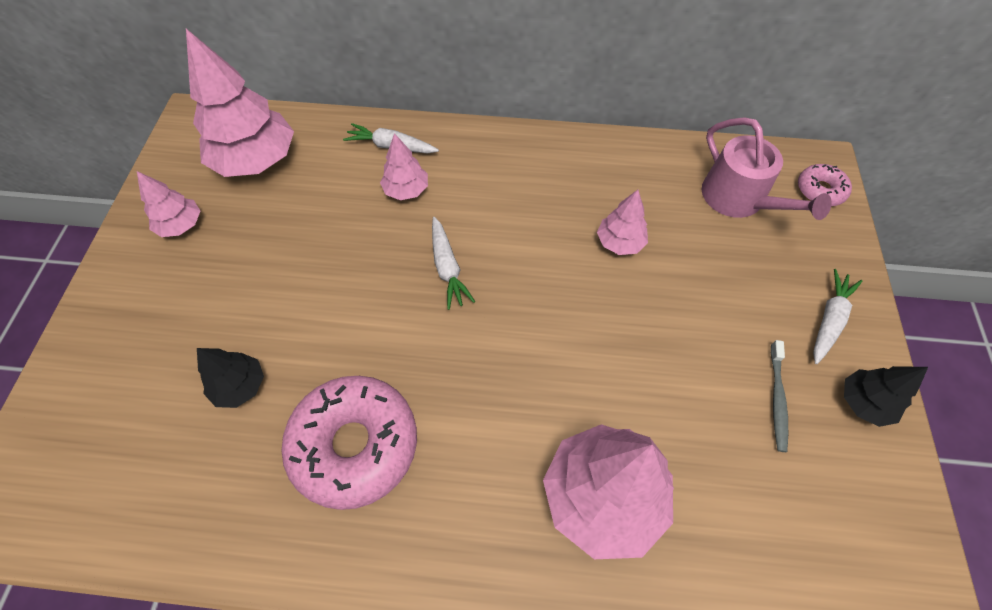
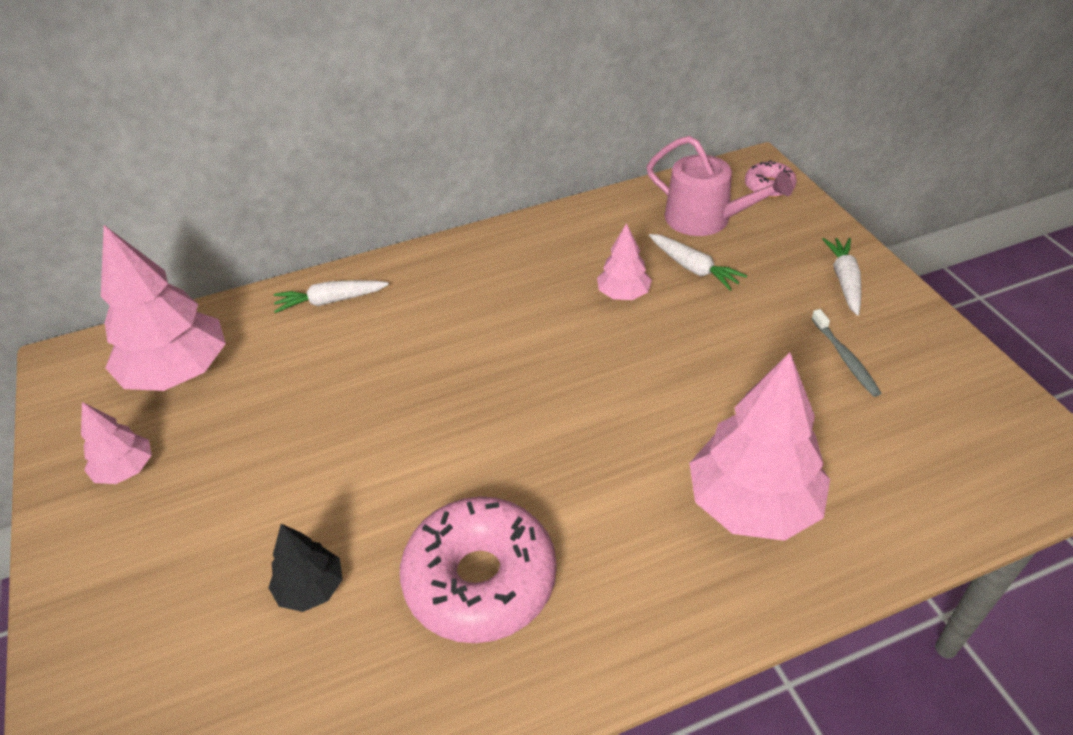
camera: 25 degrees left, 15 degrees down
pink tree [380,133,428,200] -> none
white carrot [432,217,475,310] -> white carrot moved to [649,234,747,291]
black tree [844,366,928,427] -> none

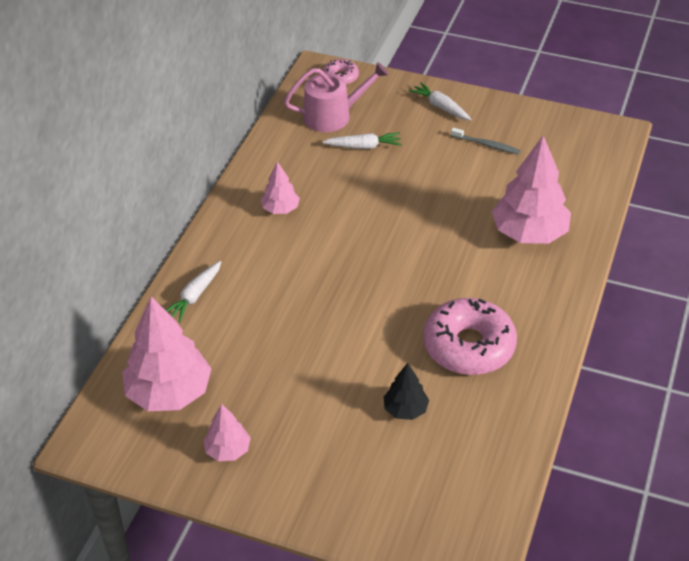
camera: 50 degrees left, 0 degrees up
pink tree [597,223,652,300] -> pink tree moved to [261,161,300,214]

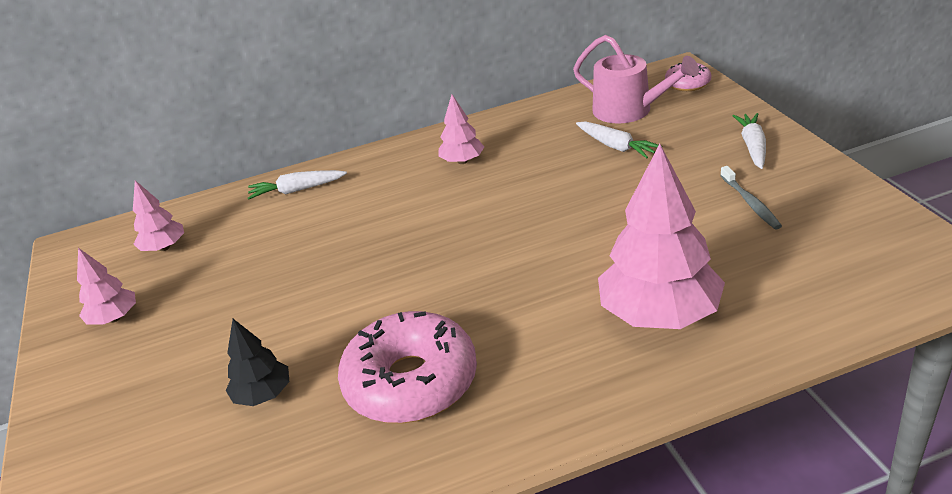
camera: 55 degrees right, 10 degrees down
pink tree [122,296,212,411] -> pink tree [133,180,184,251], size x0.51

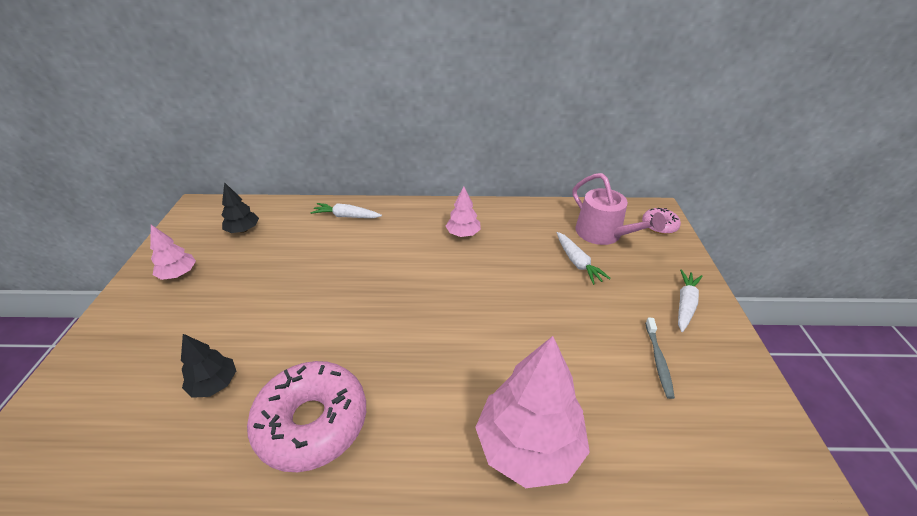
camera: 15 degrees right, 5 degrees up
pink tree [133,180,184,251] -> black tree [222,182,259,233]

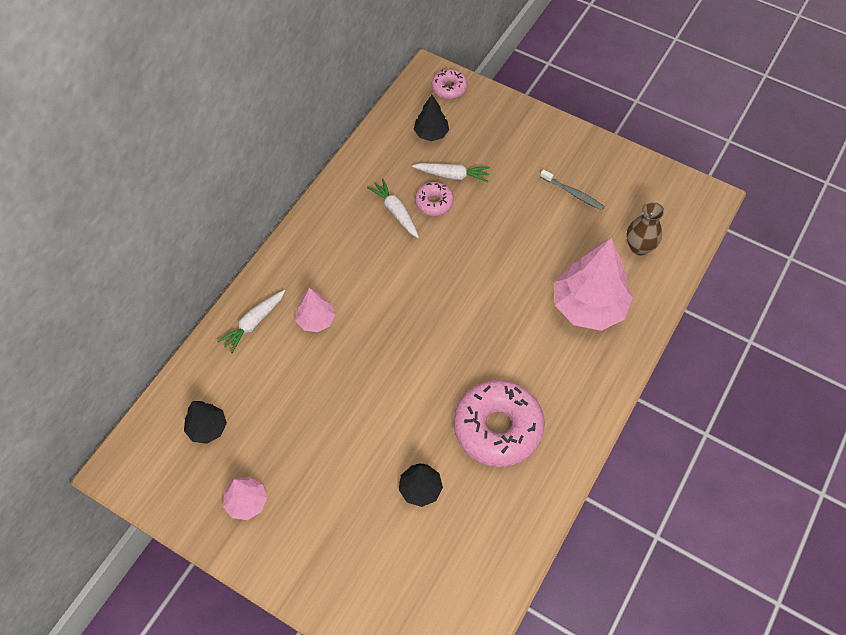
camera: 60 degrees left, 20 degrees up
pink tree [446,186,481,237] -> pink tree moved to [295,288,335,332]
pink watering can [573,173,666,245] -> black tree [414,95,449,141]
white carrot [678,269,703,332] -> white carrot moved to [367,179,419,238]
none -> pink donut [415,182,454,216]
none -> brown vase [626,202,665,255]

